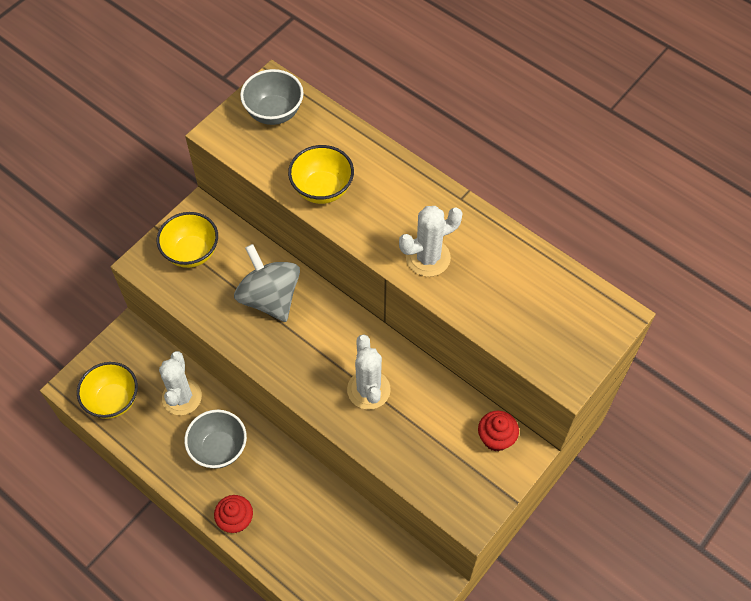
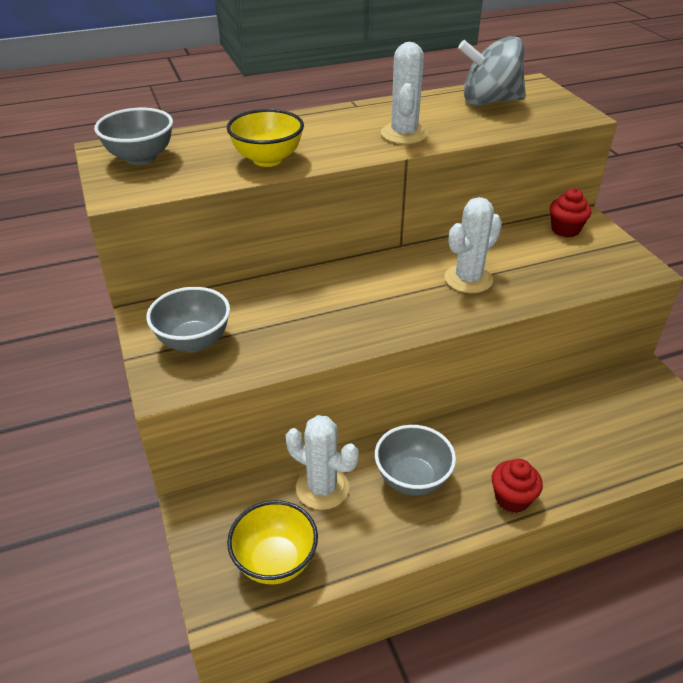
camera: 60 degrees left, 20 degrees down
yellow bowl [157,212,218,268] -> grey bowl [146,287,230,352]
grey spinning top [234,244,300,322] -> grey spinning top moved to [458,36,526,106]
white cactus [347,335,391,410] -> white cactus turned 60 degrees counterclockwise [444,197,502,293]

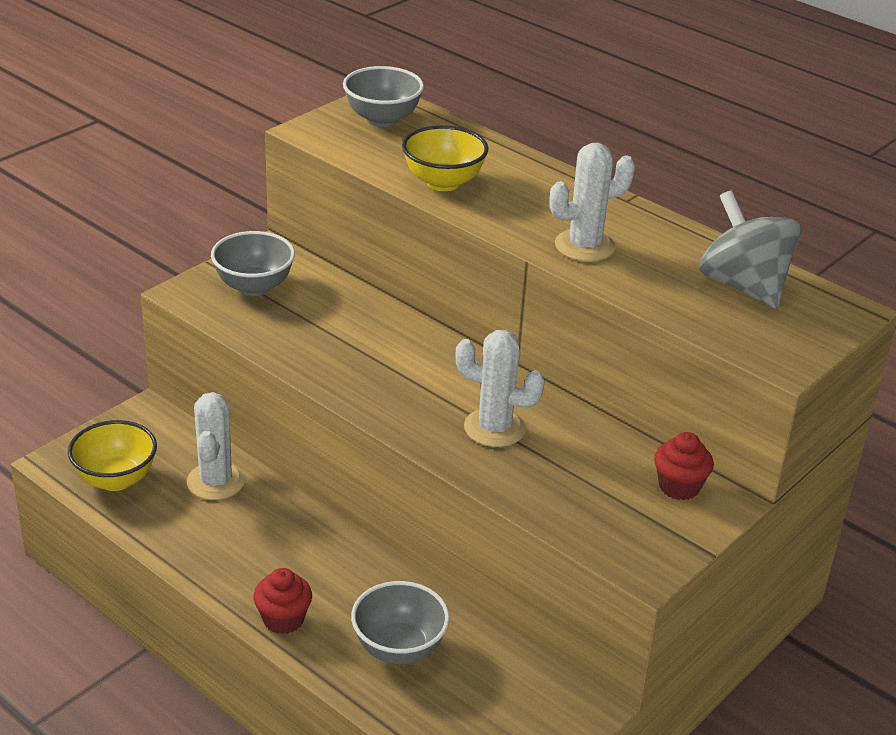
camera: 60 degrees right, 5 degrees down
grey bowl [375,425,456,496] -> grey bowl moved to [351,581,450,664]

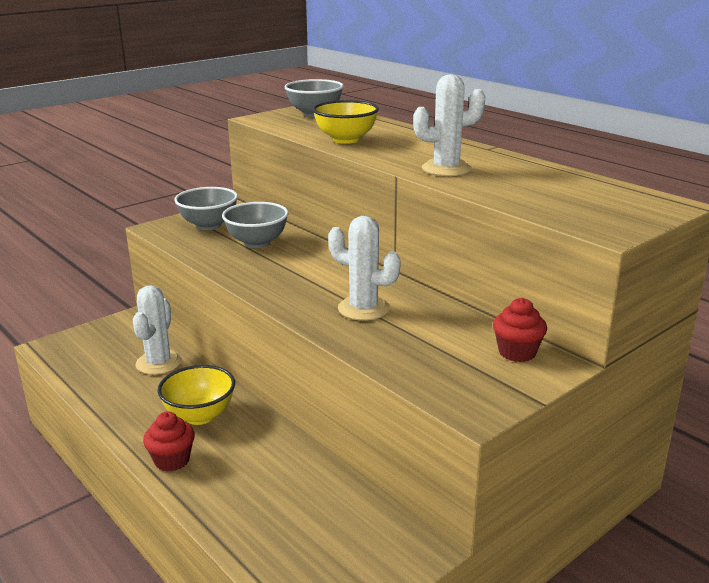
camera: 10 degrees right, 10 degrees down
yellow bowl [68,420,157,491] -> yellow bowl moved to [157,365,235,425]
grey bowl [351,581,450,664] -> grey bowl moved to [222,202,288,248]
grey spinning top [699,190,801,309] -> none

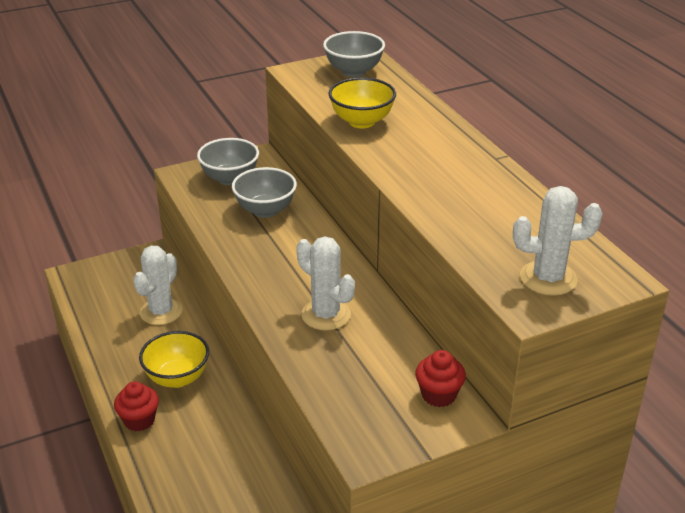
camera: 15 degrees right, 10 degrees up
white cactus [413,75,485,176] -> white cactus moved to [513,186,603,296]

